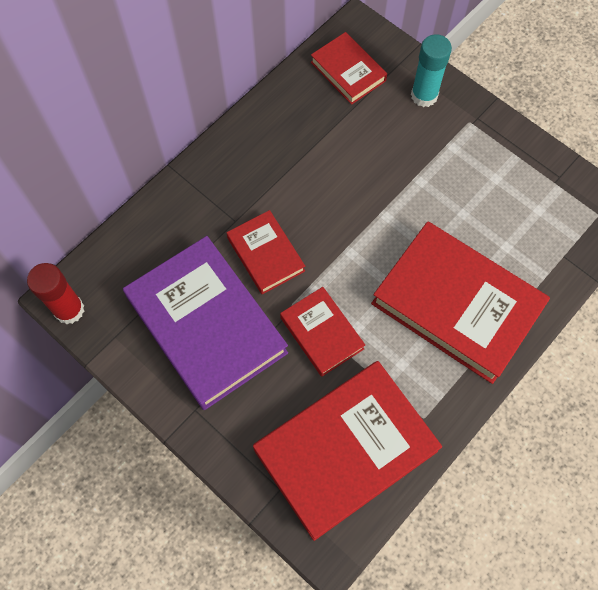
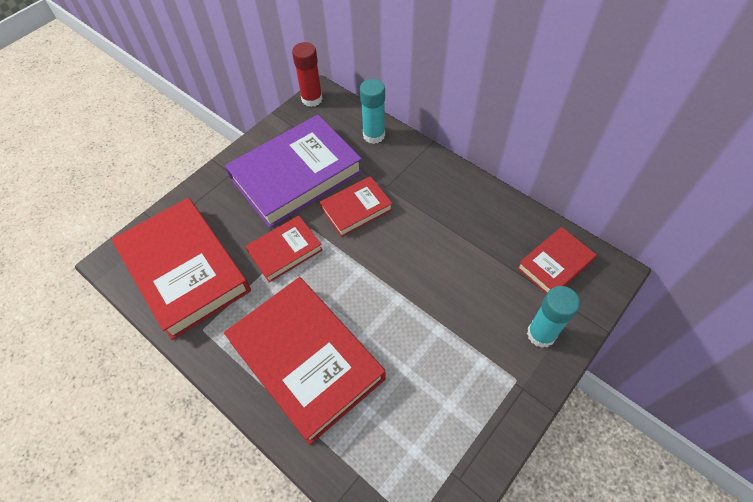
camera: 90 degrees right, 10 degrees down
red book [371,221,550,384] -> red book turned 75 degrees counterclockwise [224,277,386,445]
none -> turquoise glue stick [360,79,385,144]

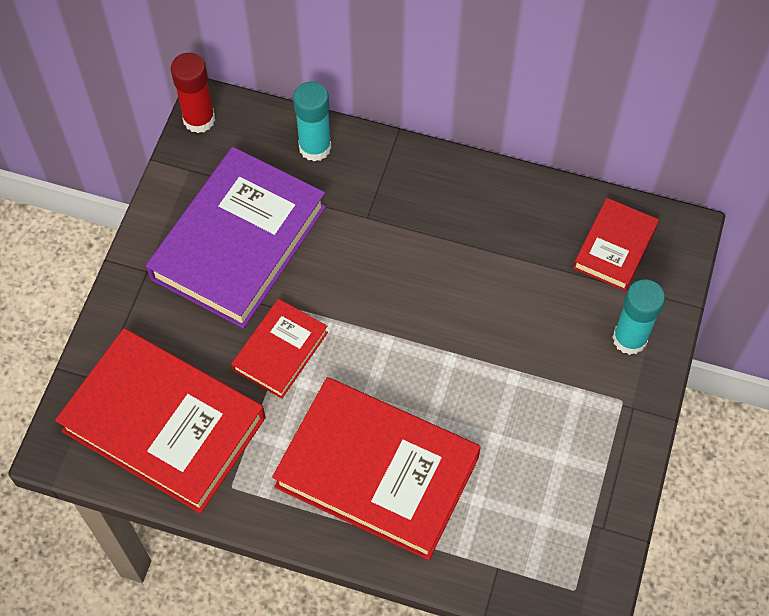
camera: 25 degrees left, 5 degrees up
red book [320,176,393,237] -> none

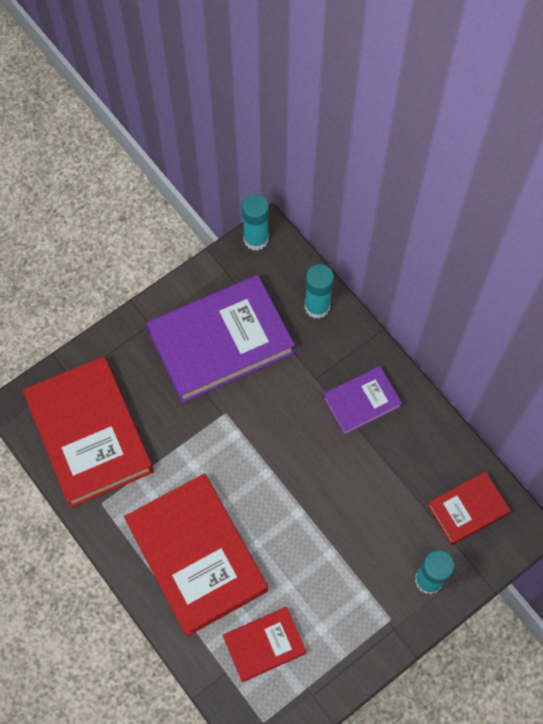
camera: 35 degrees right, 5 degrees up
red glue stick [171,53,215,133] -> turquoise glue stick [242,194,269,251]
red book [231,299,328,399] -> red book moved to [223,607,306,682]
none -> purple book [323,366,402,435]

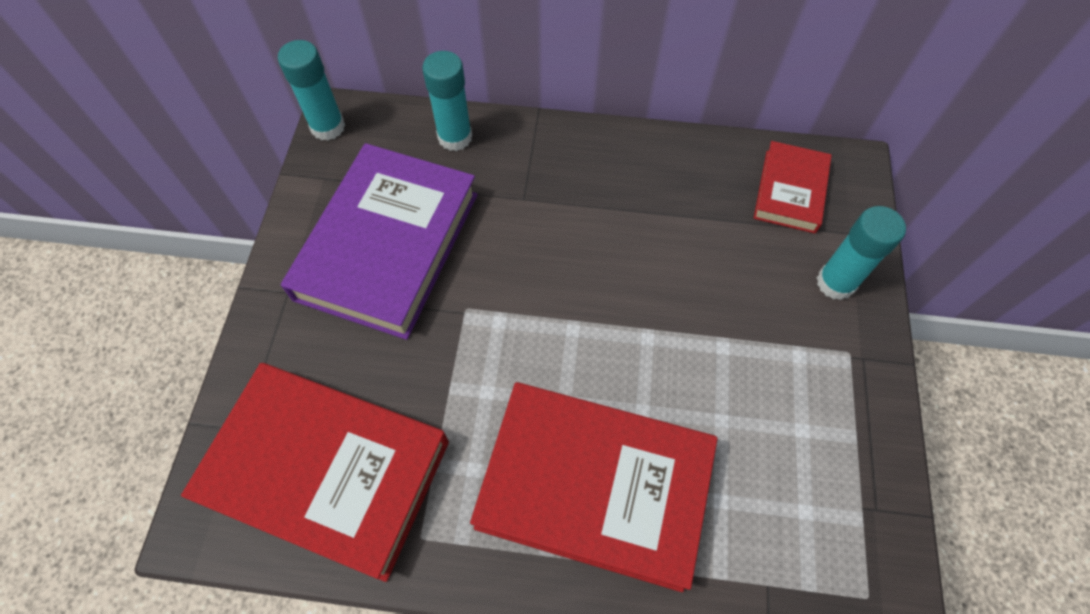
camera: 45 degrees left, 5 degrees down
red book [223,607,306,682] -> none
purple book [323,366,402,435] -> none

